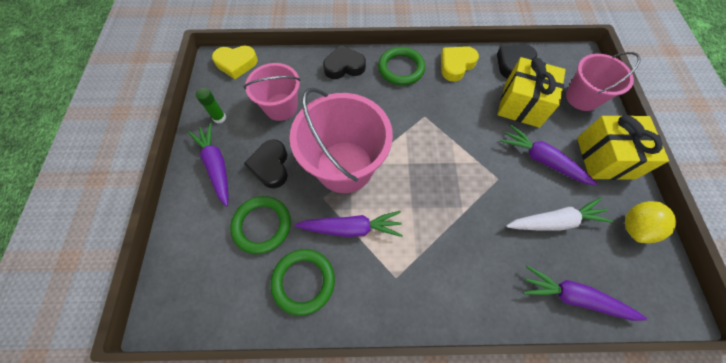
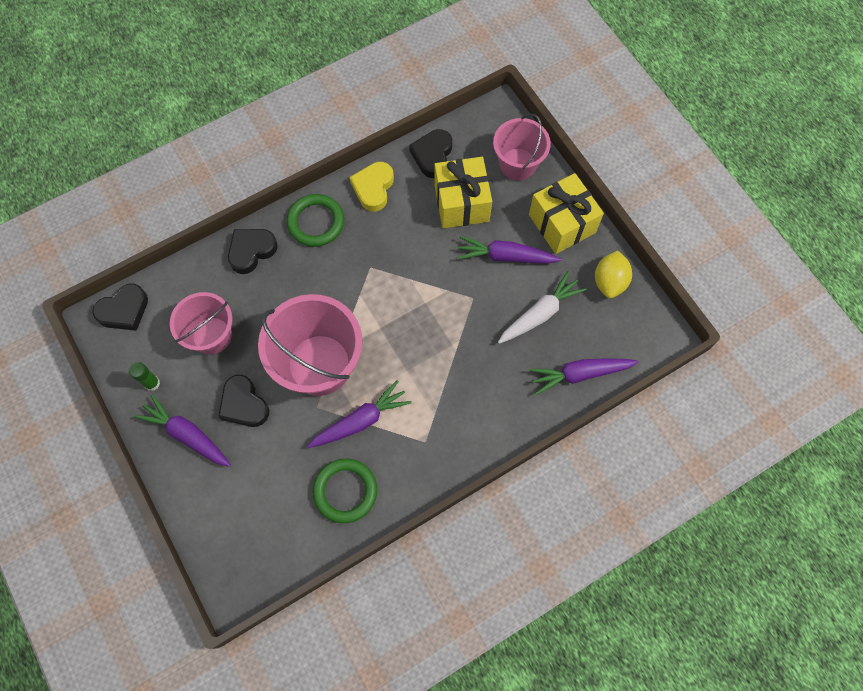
camera: 30 degrees left, 5 degrees up
yellow heart [212,46,258,79] -> black heart [92,284,148,331]
green ring [230,196,291,254] -> none

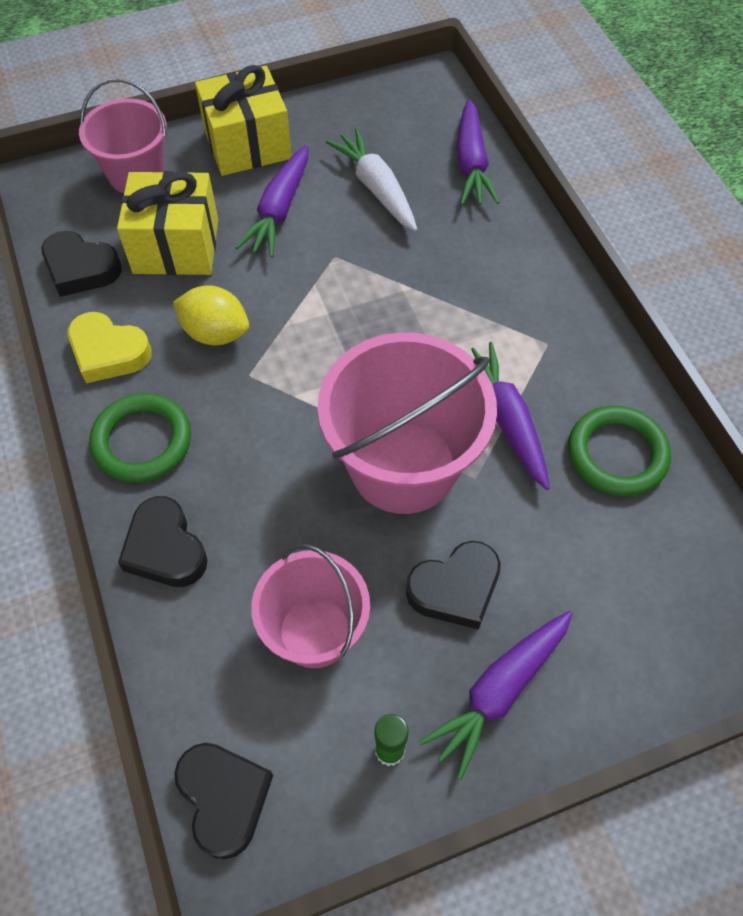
camera: 80 degrees left, 10 degrees down
yellow lemon [595,250,632,298] -> yellow lemon moved to [173,285,249,345]

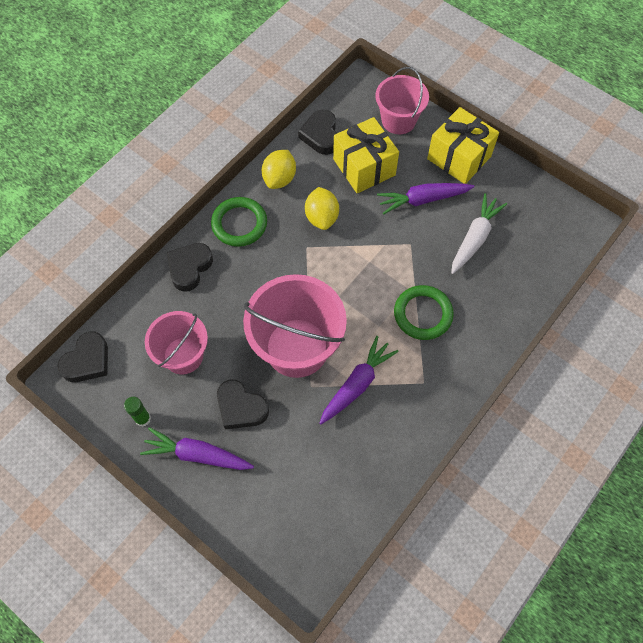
camera: 60 degrees right, 5 degrees up
yellow heart [68,312,152,383] -> yellow lemon [262,150,296,189]
purple carrot [456,99,500,205] -> none
green ring [568,405,671,496] -> green ring moved to [394,285,454,340]

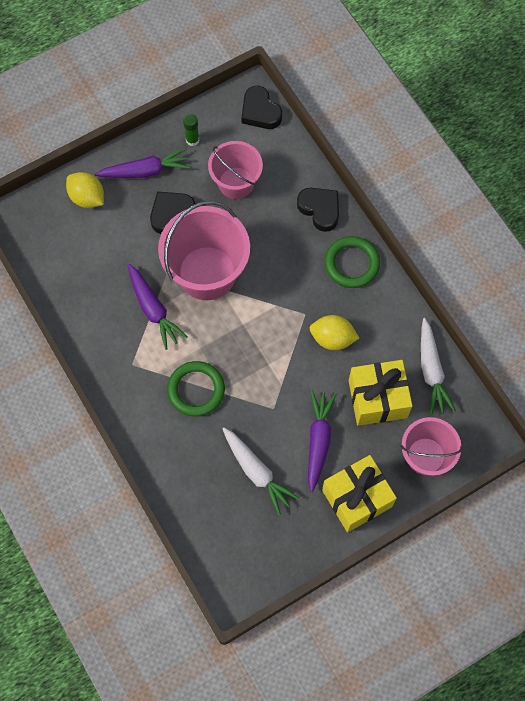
camera: 110 degrees right, 5 degrees up
purple carrot [140,427,254,470] -> purple carrot turned 45 degrees clockwise [95,148,191,178]
yellow lemon [262,150,296,189] -> yellow lemon moved to [66,172,104,208]
black heart [298,110,337,155] -> white carrot [421,318,456,415]

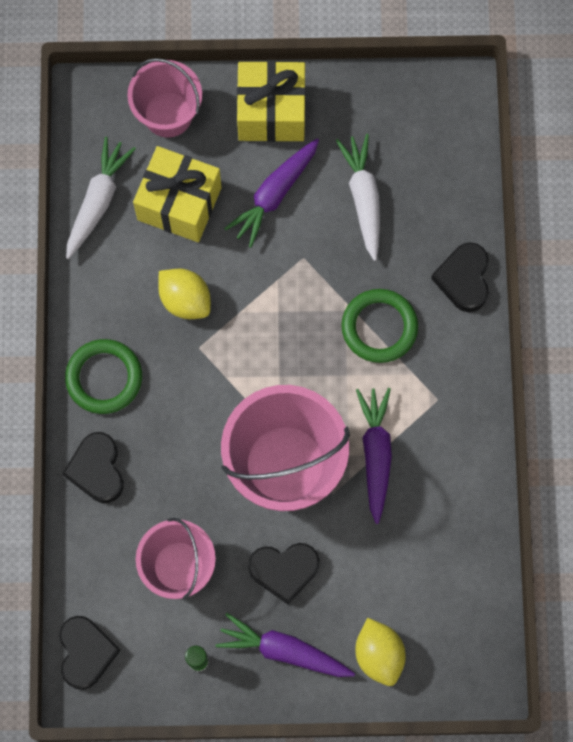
camera: 150 degrees left, 5 degrees up
none -> black heart [431,242,489,312]

